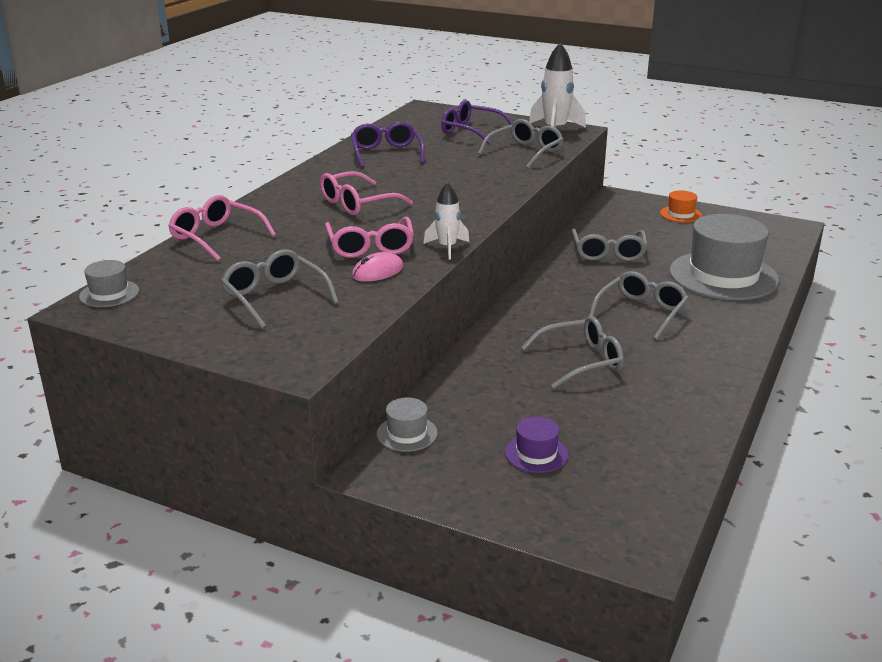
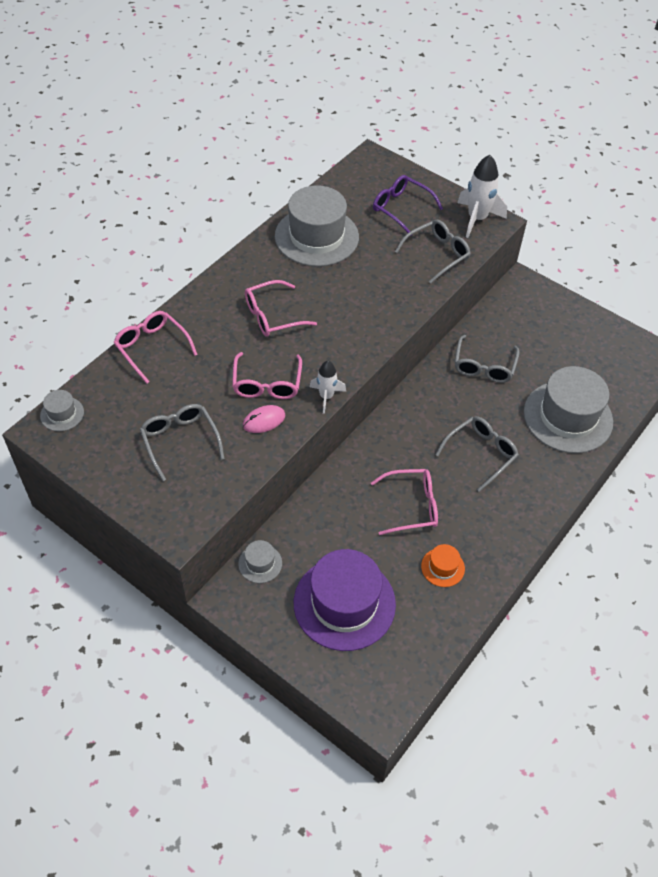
camera: 10 degrees right, 25 degrees up
purple glasses [351,121,425,168] -> grey hat [275,185,359,267]
purple hat [505,416,568,473] -> purple hat [294,549,396,651], size x2.28
grey glasses [521,316,624,389] -> pink glasses [371,469,438,535]
orange hat [660,190,702,222] -> orange hat moved to [421,544,465,587]

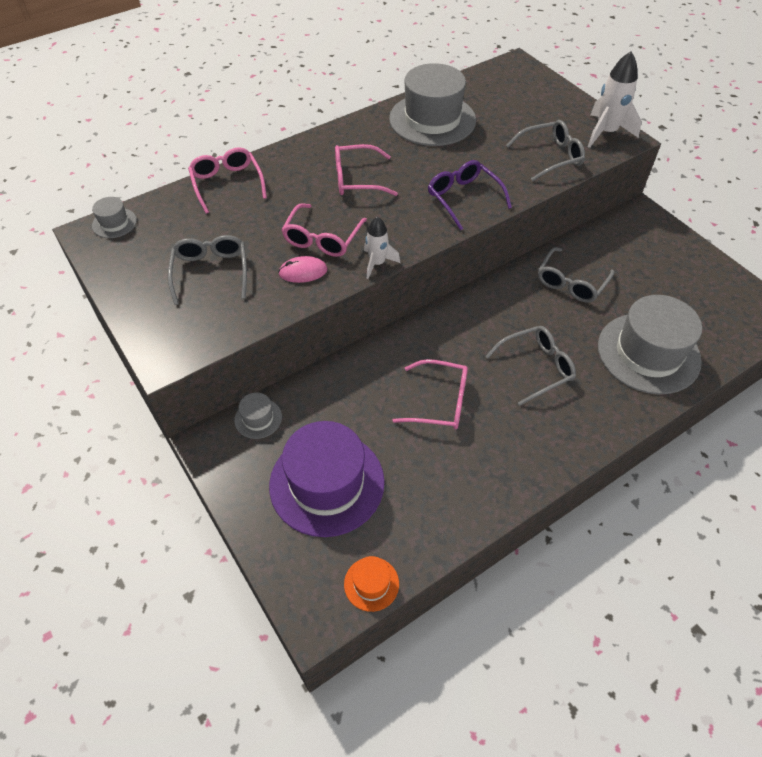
camera: 20 degrees right, 0 degrees up
purple glasses [373,175,443,236] -> purple glasses moved to [428,160,512,231]
orange hat [421,544,465,587] -> orange hat moved to [344,556,399,612]

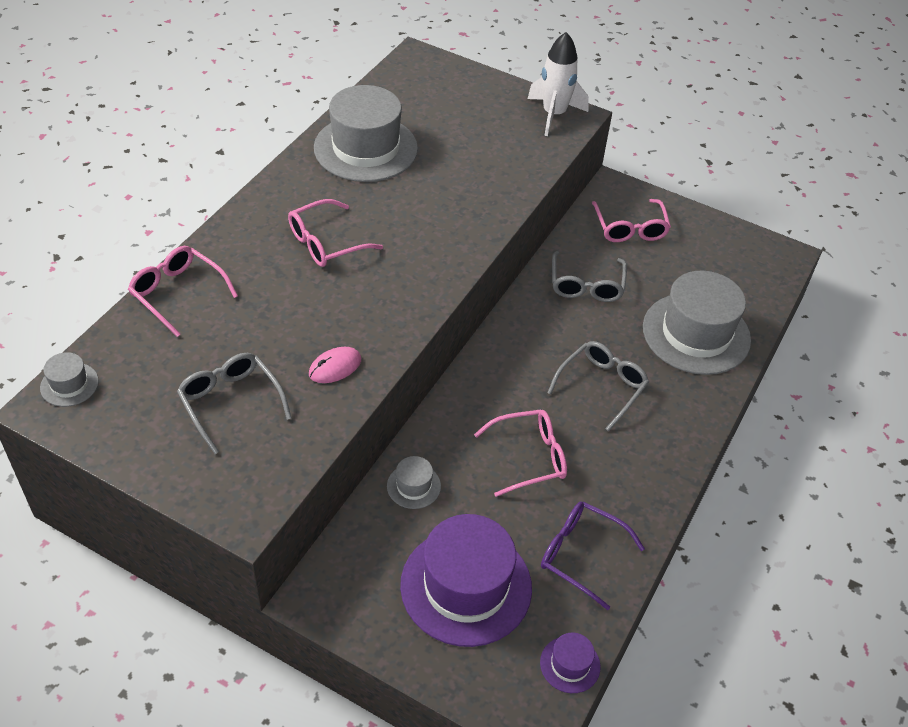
camera: 30 degrees left, 5 degrees down
grey hat [234,392,282,439] -> grey hat moved to [387,456,441,509]
pink glasses [281,204,367,257] -> pink glasses moved to [592,199,671,242]
orange hat [344,556,399,612] -> purple hat [540,633,601,693]
white rocket [364,217,400,279] -> none
purple glasses [428,160,512,231] -> purple glasses moved to [541,501,645,610]
grey glasses [506,120,585,181] -> none

